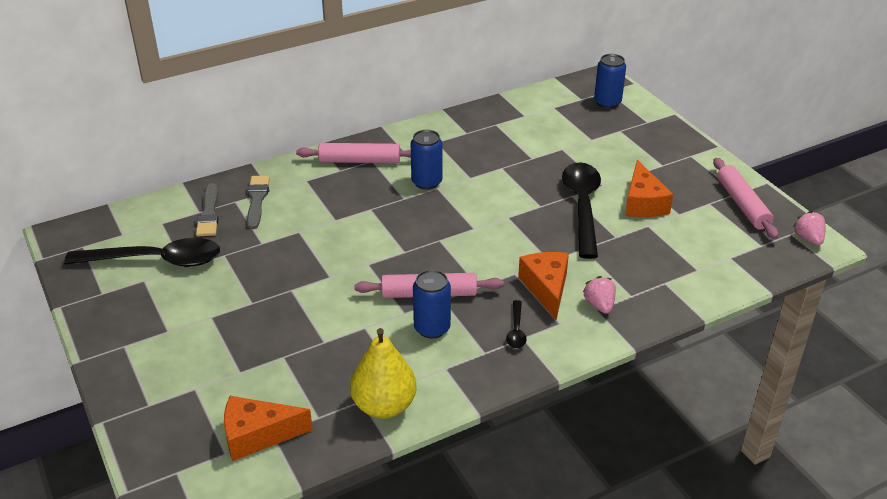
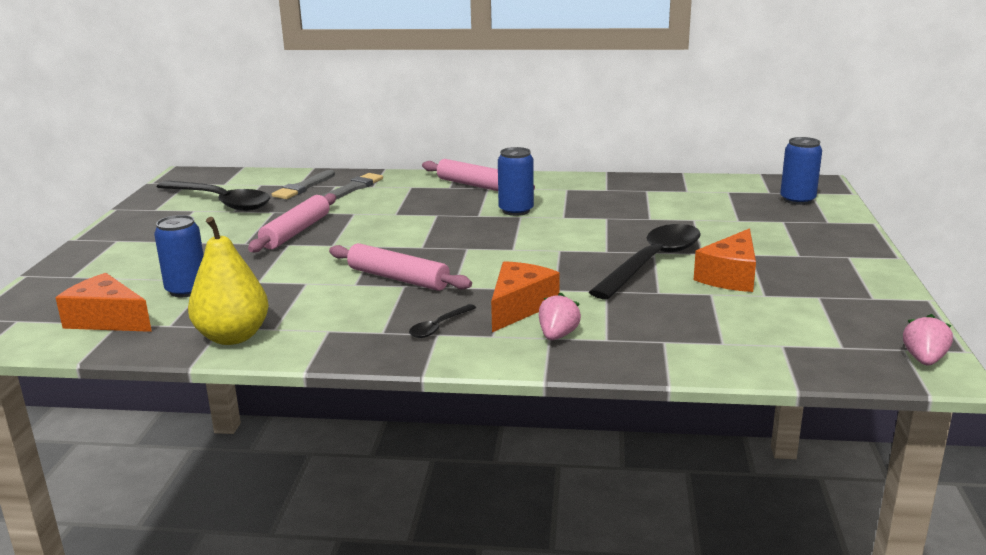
camera: 35 degrees right, 15 degrees down
blue can [413,270,451,339] -> blue can moved to [154,215,204,297]
pink rolling pin [713,158,779,239] -> pink rolling pin moved to [248,193,336,253]

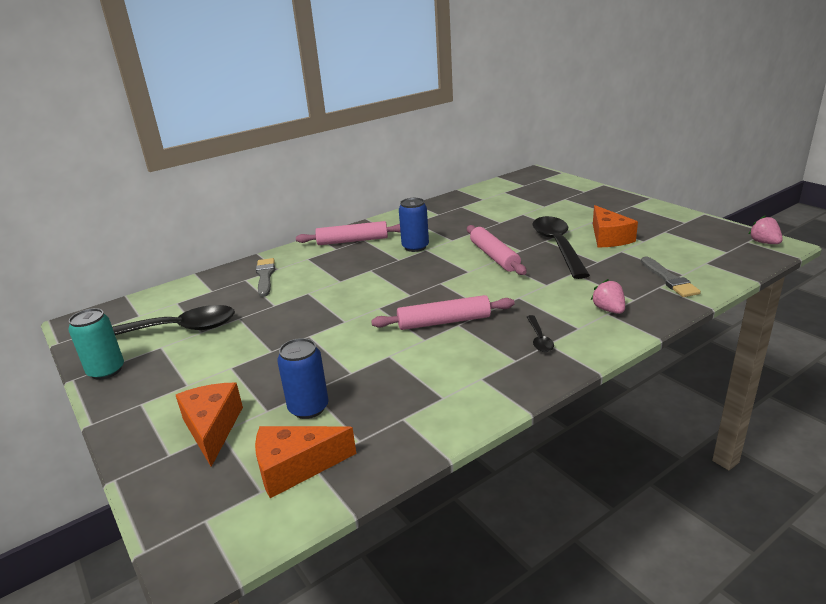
camera: 40 degrees left, 5 degrees up
yellow pear [188,217,269,345] -> none
pink rolling pin [248,193,336,253] -> pink rolling pin moved to [467,225,527,275]
grey brush [272,170,335,199] -> grey brush moved to [641,257,701,297]
orange cheese [491,261,560,332] -> orange cheese moved to [176,383,243,467]
blue can [780,137,822,205] -> none
none -> turquoise can [68,308,124,380]

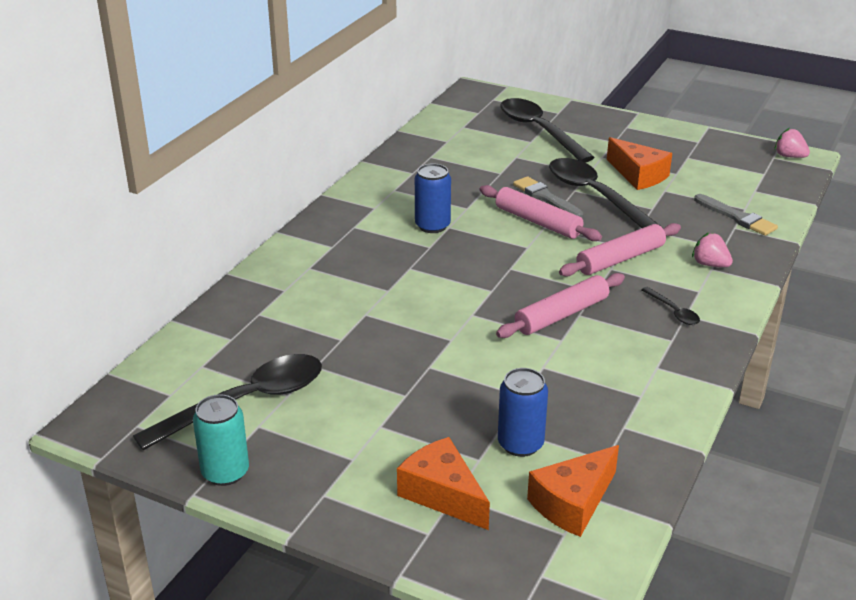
camera: 30 degrees left, 5 degrees up
grey brush [256,258,275,297] -> grey brush moved to [513,176,583,218]
pink rolling pin [296,221,400,245] -> pink rolling pin moved to [559,223,681,277]
none -> black spoon [500,98,595,163]

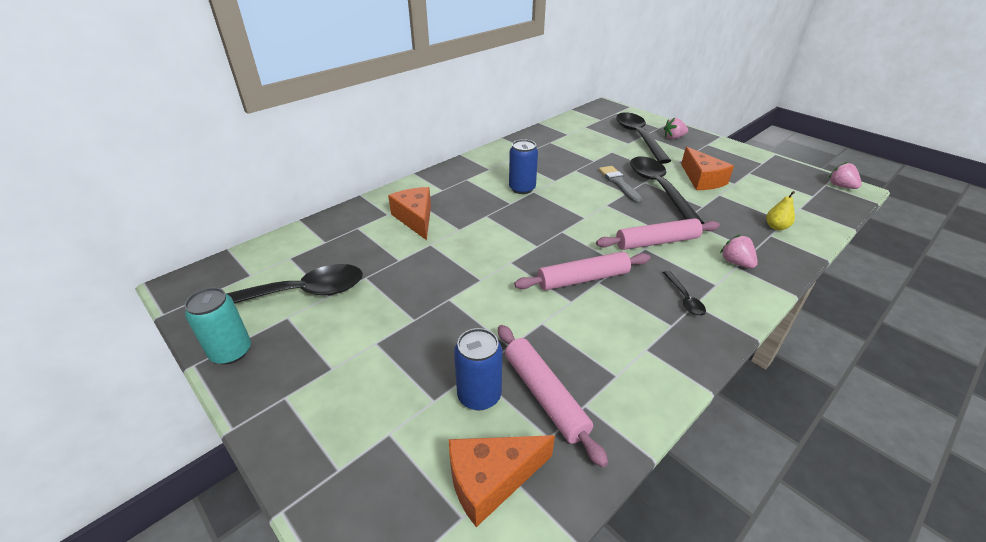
camera: 20 degrees right, 5 degrees up
orange cheese [397,437,490,530] -> orange cheese moved to [388,187,431,240]
pink rolling pin [480,185,602,241] -> pink rolling pin moved to [498,325,608,467]
grey brush [694,194,778,236] -> yellow pear [766,191,795,230]
none -> pink strawberry [664,118,688,139]

